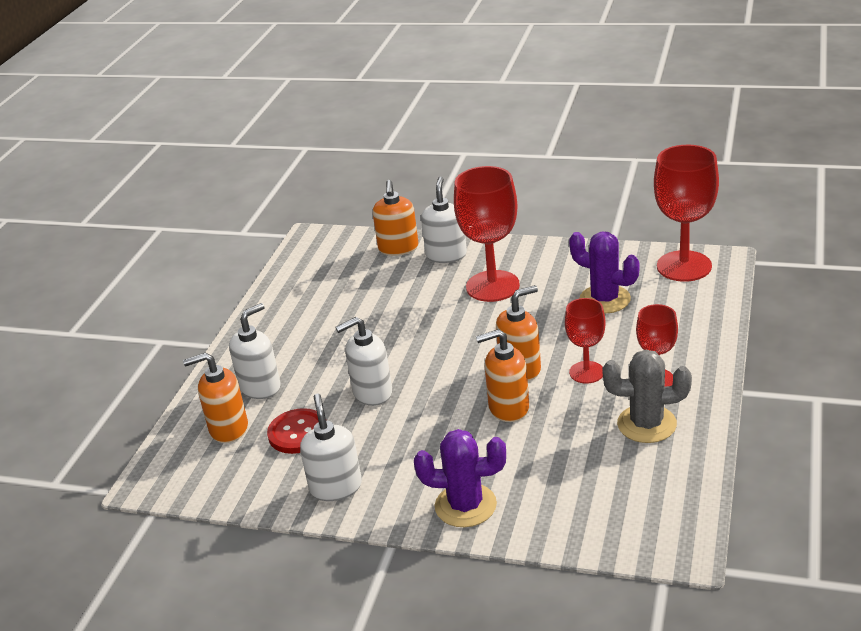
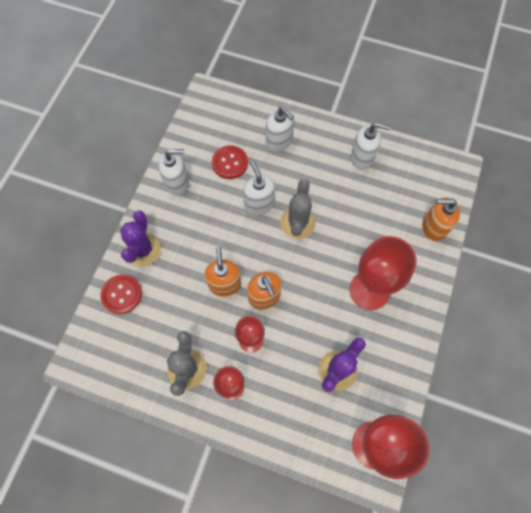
camera: 90 degrees right, 35 degrees up
orange soap dispenser [183,352,248,443] -> none
white soap dispenser [421,177,467,263] -> white soap dispenser moved to [351,123,391,170]
none -> red button [101,274,142,314]
none -> grey cactus [280,179,316,239]

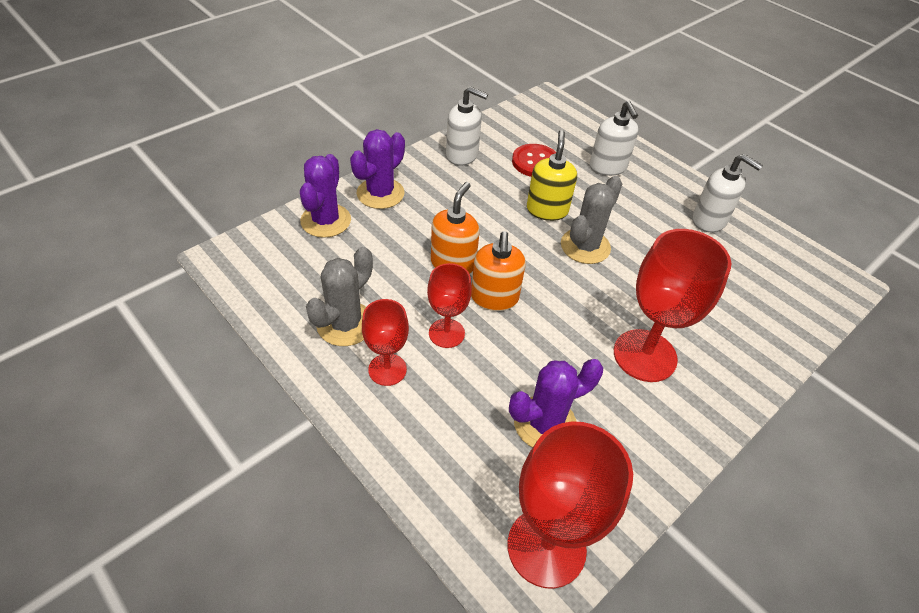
camera: 25 degrees right, 20 degrees down
red button [101,274,142,314] -> purple cactus [300,154,351,238]
white soap dispenser [243,161,275,215] -> yellow soap dispenser [527,130,577,221]
orange soap dispenser [422,197,460,241] -> none

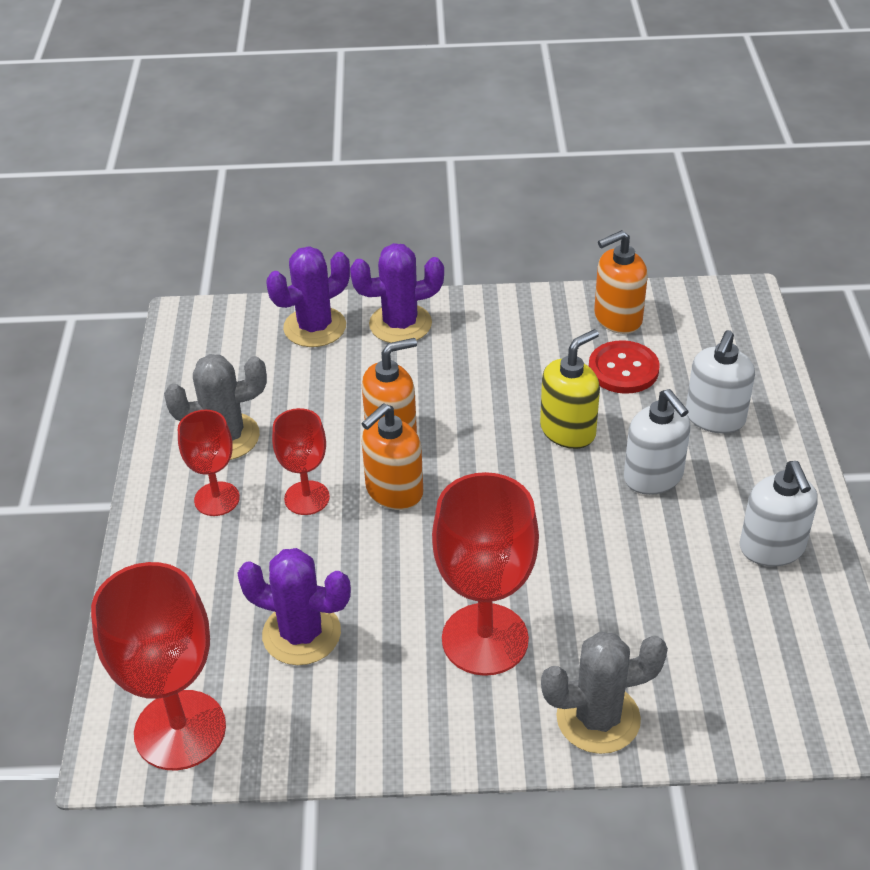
camera: 45 degrees right, 5 degrees down
white soap dispenser [446,86,488,166] -> white soap dispenser moved to [624,389,690,495]
grey cactus [561,176,622,264] -> grey cactus moved to [541,632,668,754]
none -> orange soap dispenser [594,230,648,334]

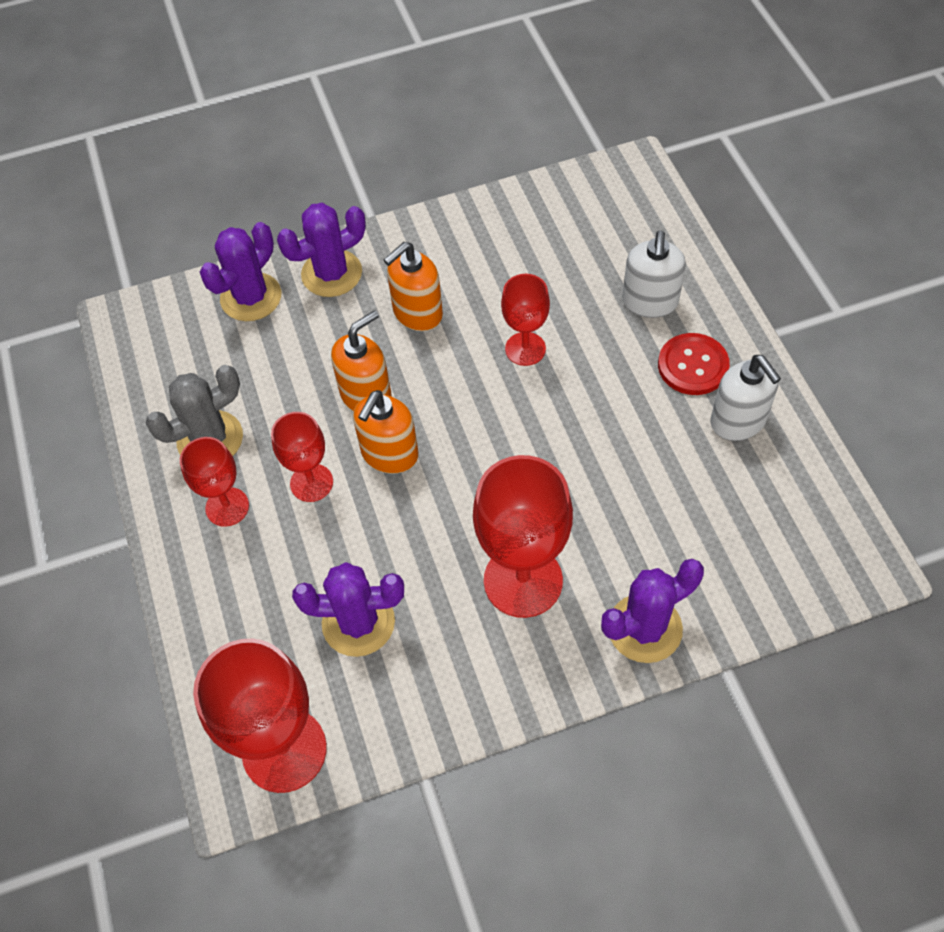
camera: 15 degrees left, 15 degrees up
yellow soap dispenser [540,329,600,449] -> red goblet [501,274,550,366]
grey cactus [541,632,668,754] -> purple cactus [601,559,704,663]
red button [589,340,660,394] -> red button moved to [658,333,730,395]
orange soap dispenser [594,230,648,334] -> orange soap dispenser moved to [383,242,443,331]
white soap dispenser [624,389,690,495] -> none

